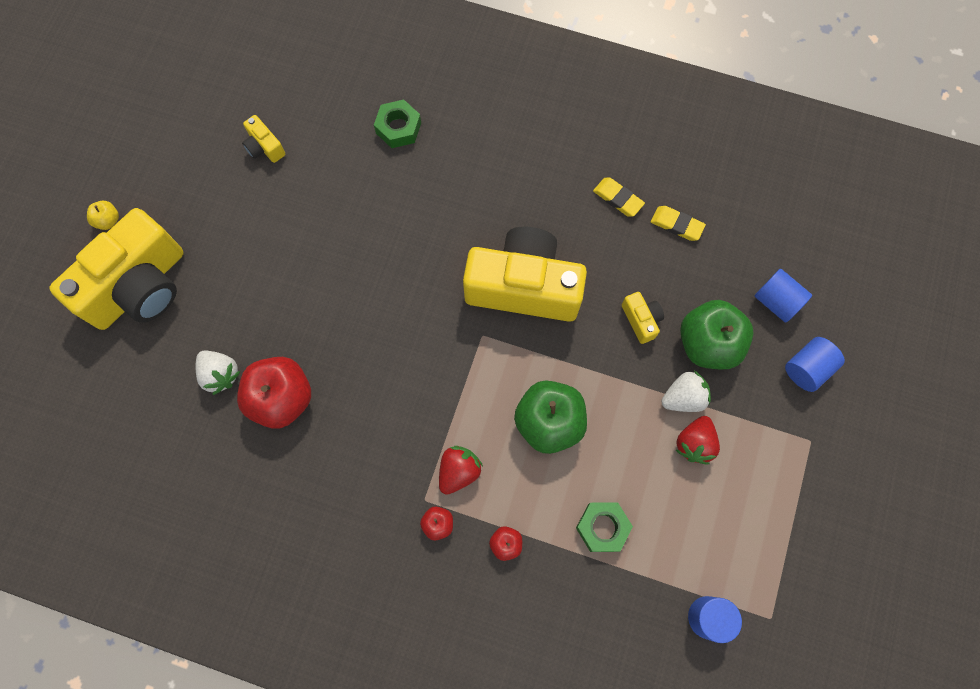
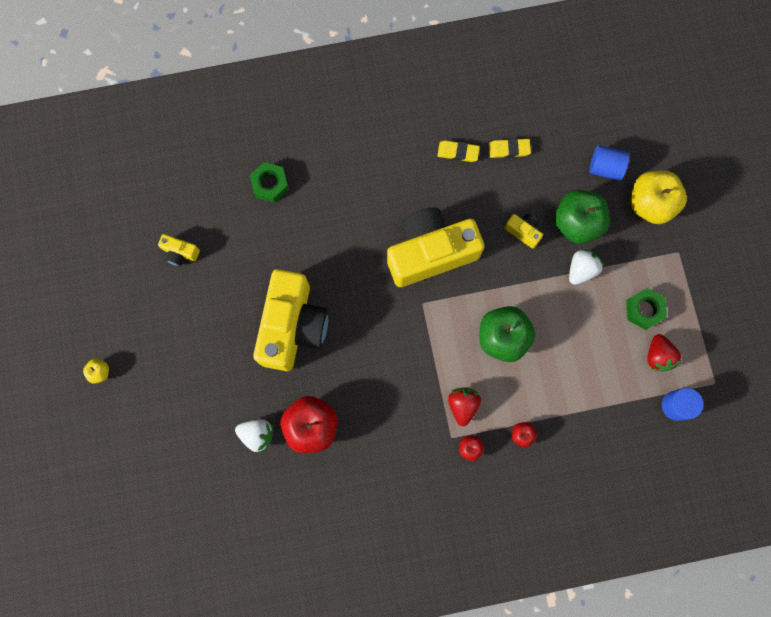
camera: 30 degrees left, 5 degrees up
yellow camera [49,208,184,330] -> yellow camera moved to [253,269,329,371]
green nut [576,502,633,552] -> green nut moved to [626,288,667,330]
red strawberry [676,416,720,464] -> red strawberry moved to [647,334,682,371]
blue cylinder [785,337,845,392] -> yellow apple [630,171,687,224]

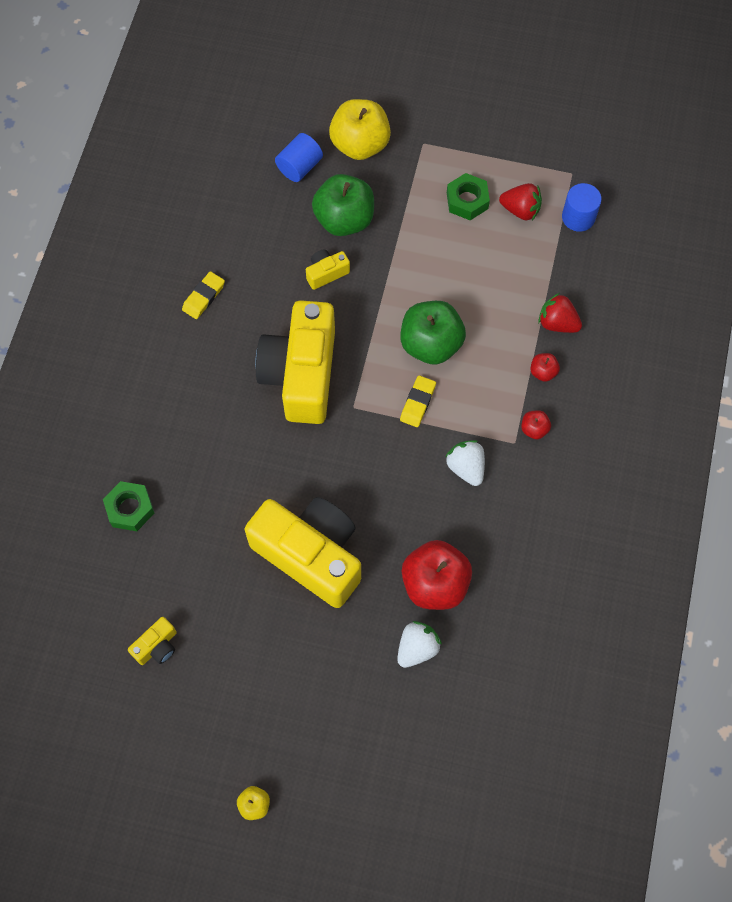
camera: 65 degrees left, 10 degrees down
red strawberry [448,387,481,426] -> red strawberry moved to [538,293,582,333]
yellow eraser [489,138,531,158] -> yellow eraser moved to [400,375,436,427]
white strawberry [569,249,604,285] -> white strawberry moved to [445,440,485,486]

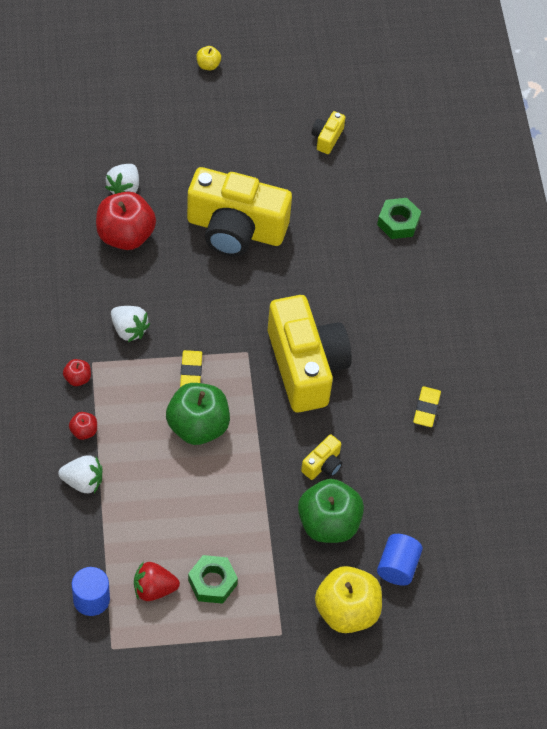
camera: 155 degrees right, 10 degrees down
red strawberry [538,293,582,333] -> white strawberry [58,455,103,493]

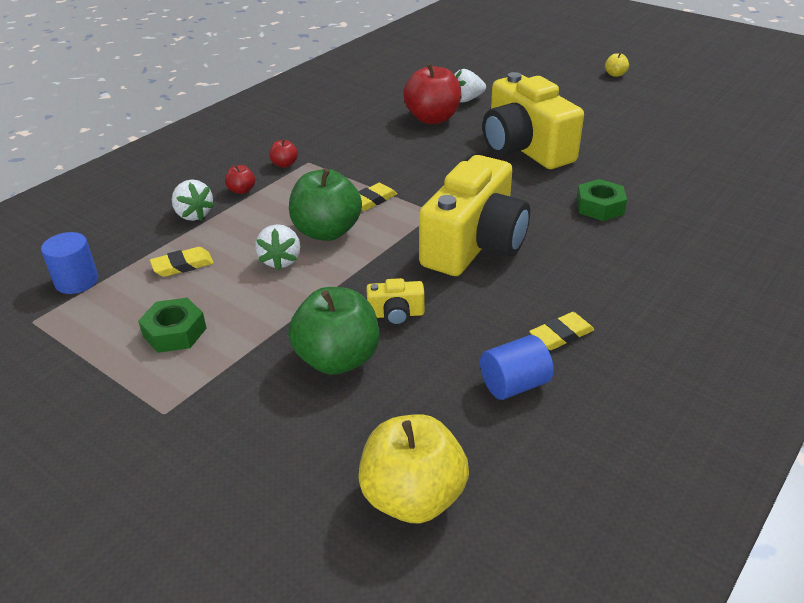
camera: 50 degrees right, 20 degrees down
white strawberry [111,306,150,342] -> white strawberry moved to [255,224,301,270]
red strawberry [134,562,180,601] -> none
yellow camera [311,111,345,154] -> none
yellow apple [315,566,382,633] -> yellow apple moved to [358,414,469,523]
green nut [377,198,421,239] -> green nut moved to [576,179,627,221]
blue cylinder [377,534,423,586] -> blue cylinder moved to [480,335,554,400]
none -> yellow eraser [150,247,214,277]

